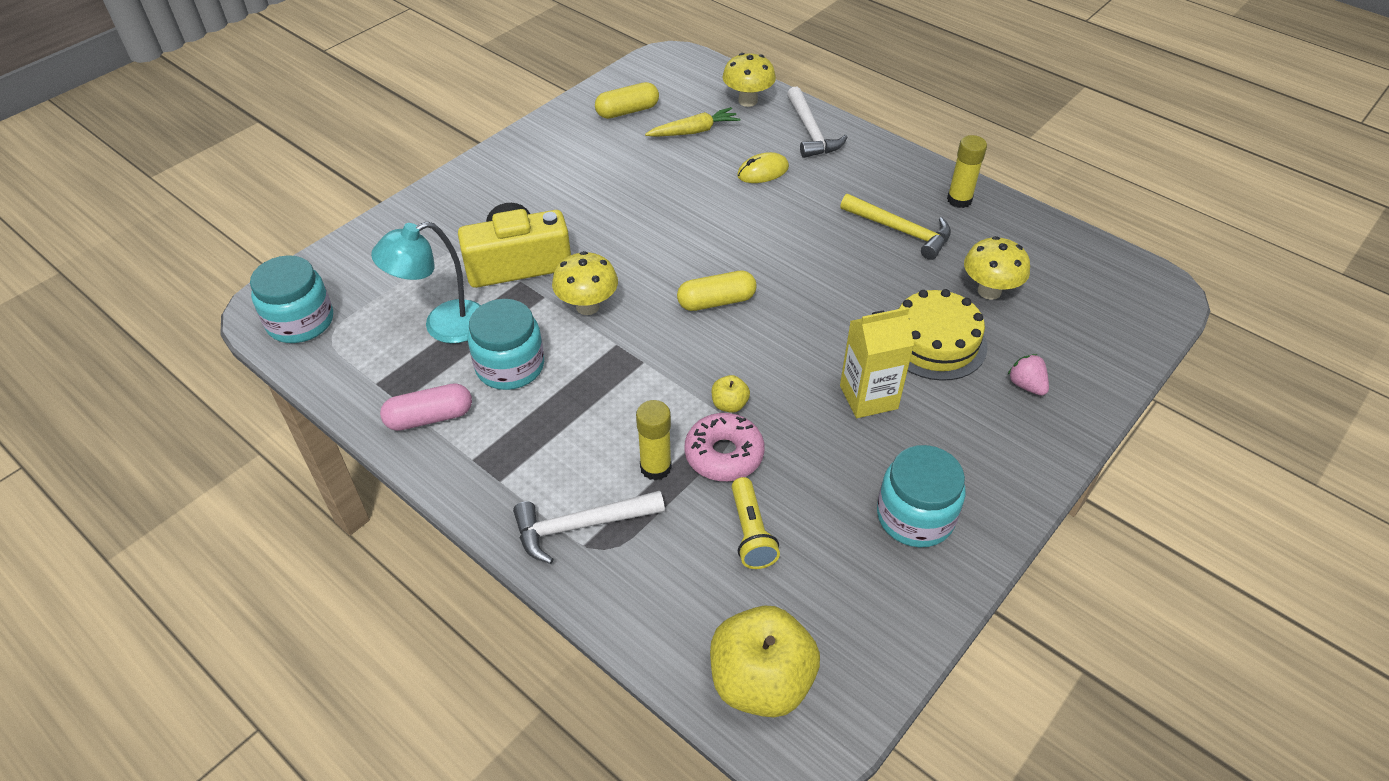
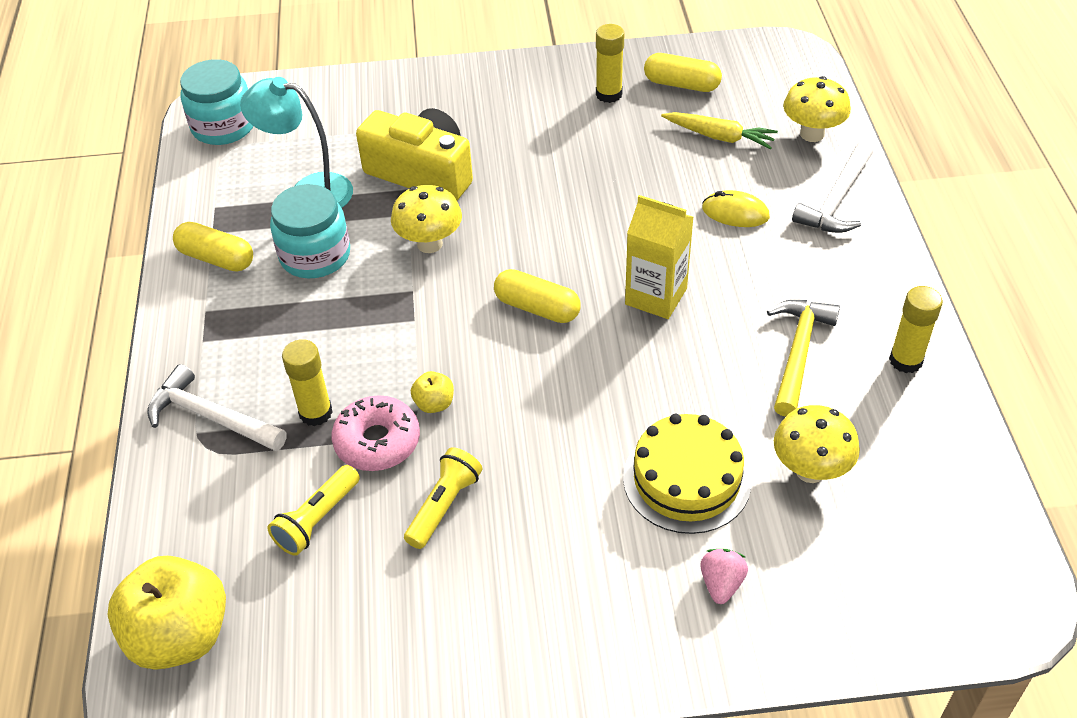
camera: 45 degrees right, 0 degrees up
pink capsule [380,383,472,431] -> yellow capsule [173,222,253,272]
yellow hammer [840,194,951,260] -> yellow hammer turned 150 degrees counterclockwise [767,300,840,417]
yellow carton [840,307,914,418] -> yellow carton moved to [625,195,694,319]
turquoise jar [877,445,965,548] -> none
none -> yellow flashlight [404,447,482,549]
none -> yellow glue stick [596,24,624,103]

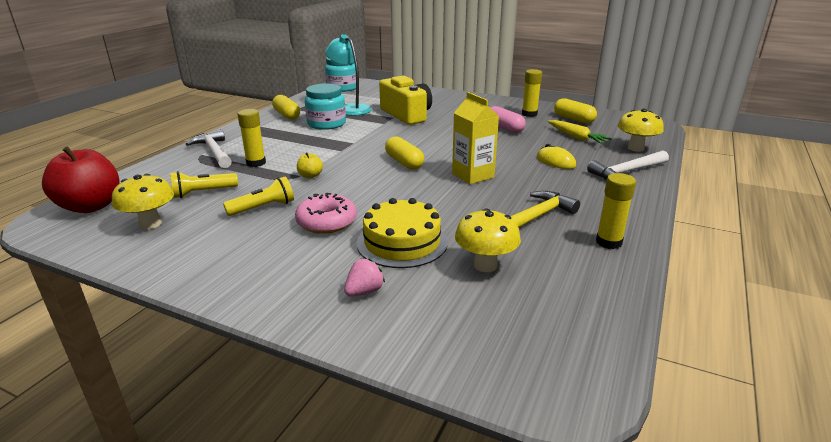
camera: 30 degrees right, 20 degrees down
yellow apple [108,556,226,670] -> red apple [42,147,120,213]
pink donut [332,395,420,471] -> pink donut moved to [295,193,357,234]
yellow mushroom [391,185,462,253] -> yellow mushroom moved to [112,174,174,229]
none -> pink capsule [490,106,526,133]

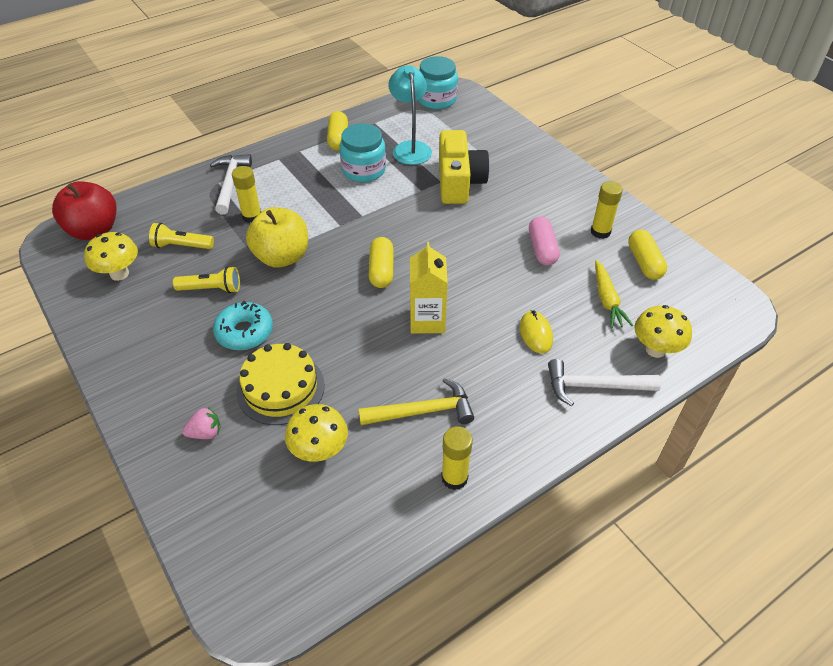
camera: 30 degrees right, 20 degrees up
pink donut [295,193,357,234] -> turquoise donut [213,301,273,350]
yellow apple [297,153,323,178] -> yellow apple [246,207,308,268], size x2.26

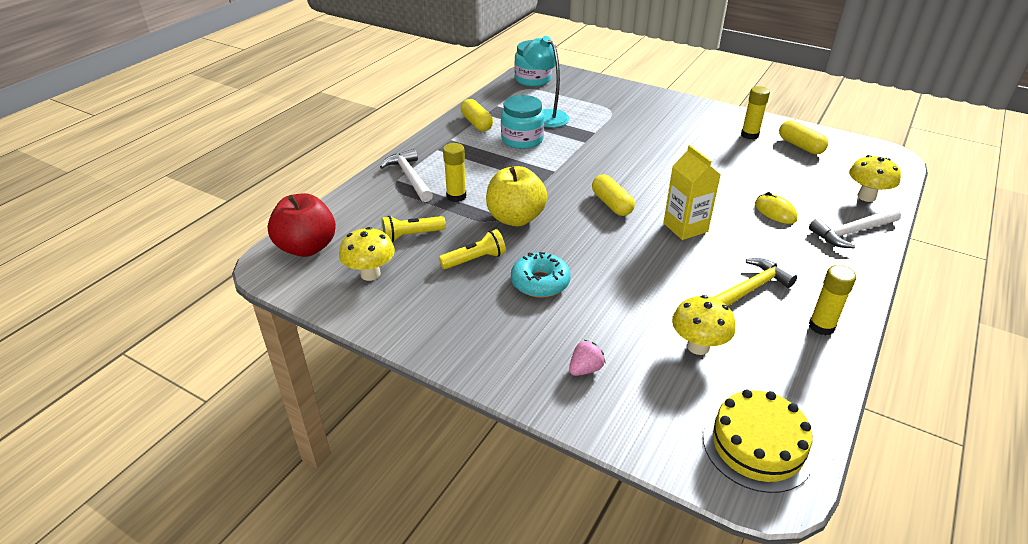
camera: 25 degrees left, 10 degrees down
yellow cake [236,343,325,425] -> yellow cake moved to [703,389,814,493]
yellow camera [439,130,490,204] -> none
pink capsule [529,216,560,265] -> none
yellow carrot [595,260,633,328] -> none

